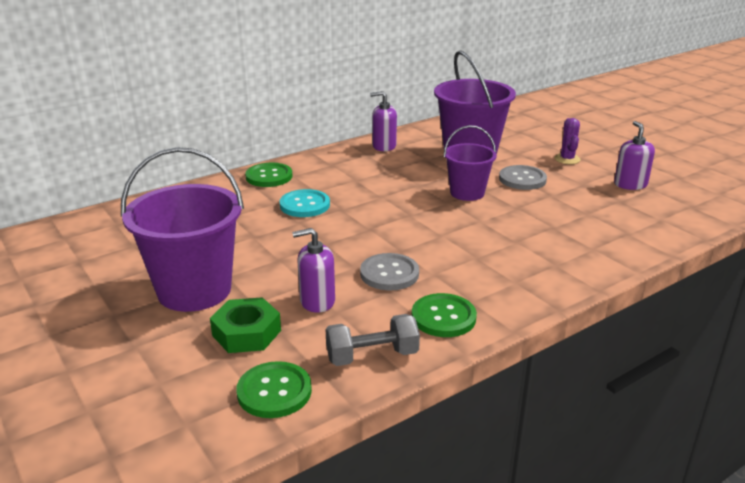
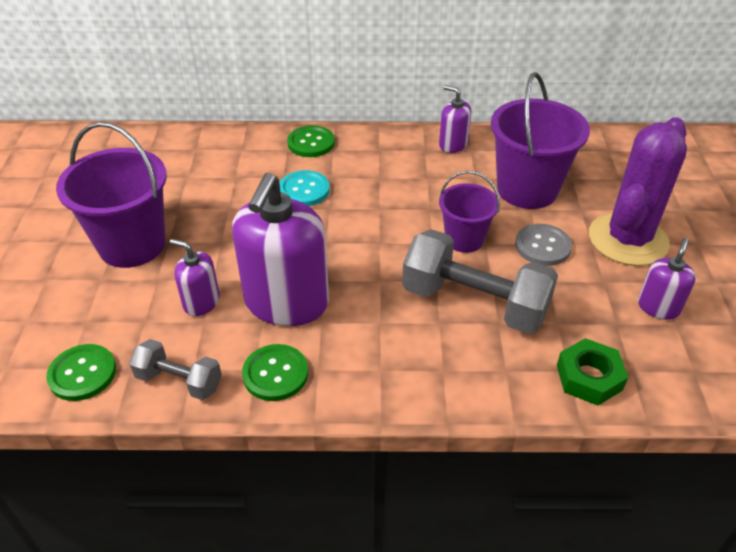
camera: 35 degrees right, 15 degrees up
green nut [210,297,281,353] -> green nut moved to [557,338,628,406]
grey button [360,253,419,291] -> purple soap dispenser [232,173,329,326]
purple cactus [554,118,581,164] -> purple cactus [589,117,687,266], size x2.49
none -> grey dumbbell [402,229,558,334]

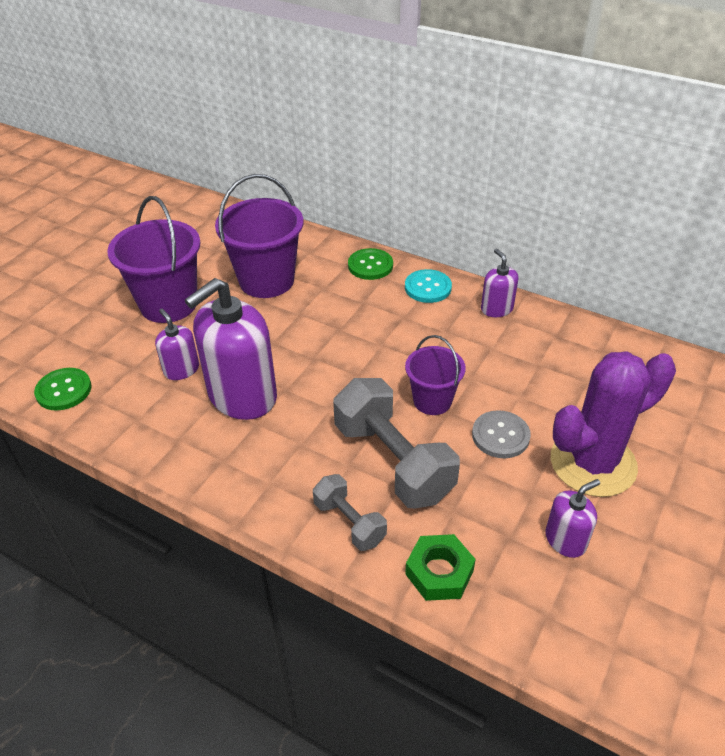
camera: 30 degrees right, 0 degrees up
grey dumbbell [129,339,222,400] -> grey dumbbell moved to [313,474,387,551]
green button [242,344,308,401] -> none
turquoise button [280,170,330,206] -> turquoise button moved to [405,269,452,303]
purple bucket [491,72,590,209] -> purple bucket moved to [215,174,303,298]

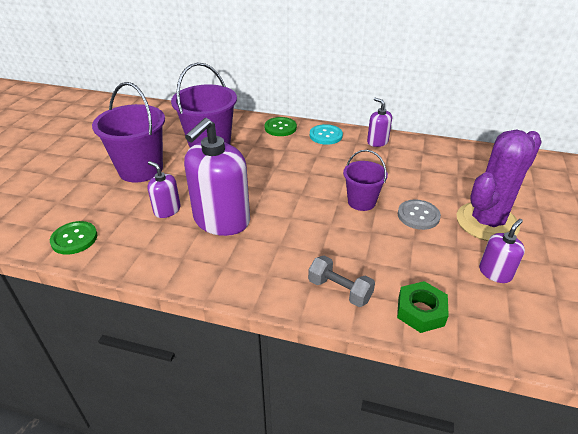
camera: 15 degrees left, 5 degrees down
grey dumbbell [333,378,460,509] -> none

